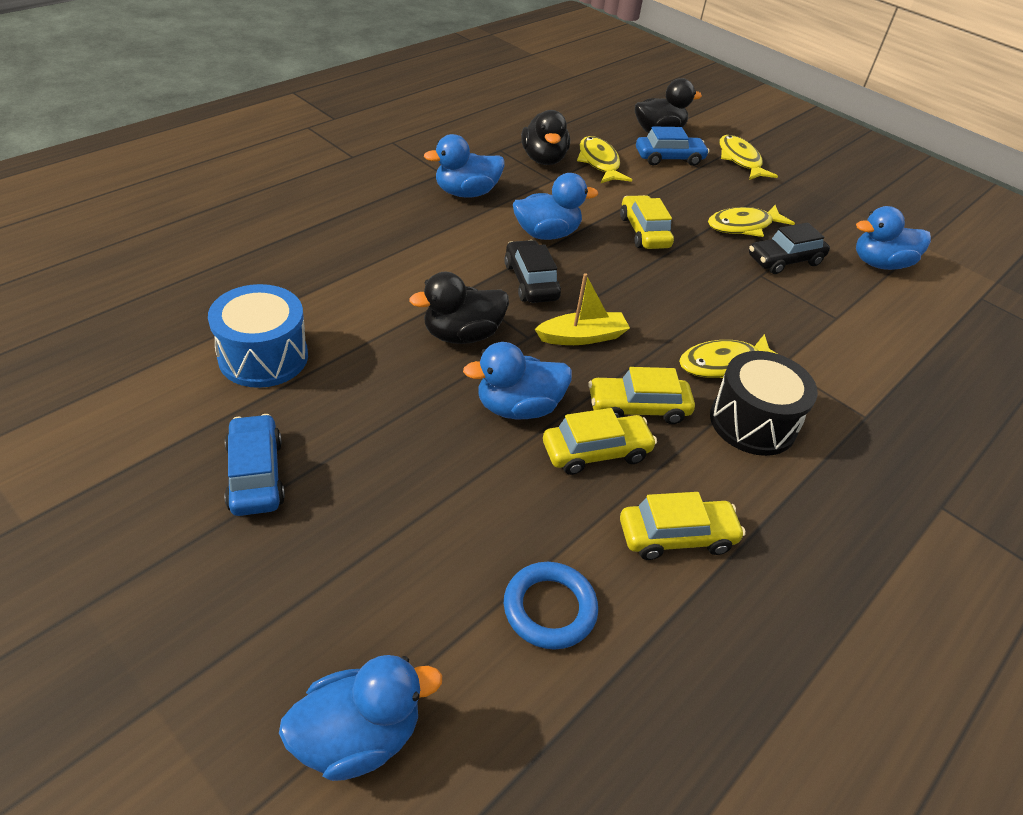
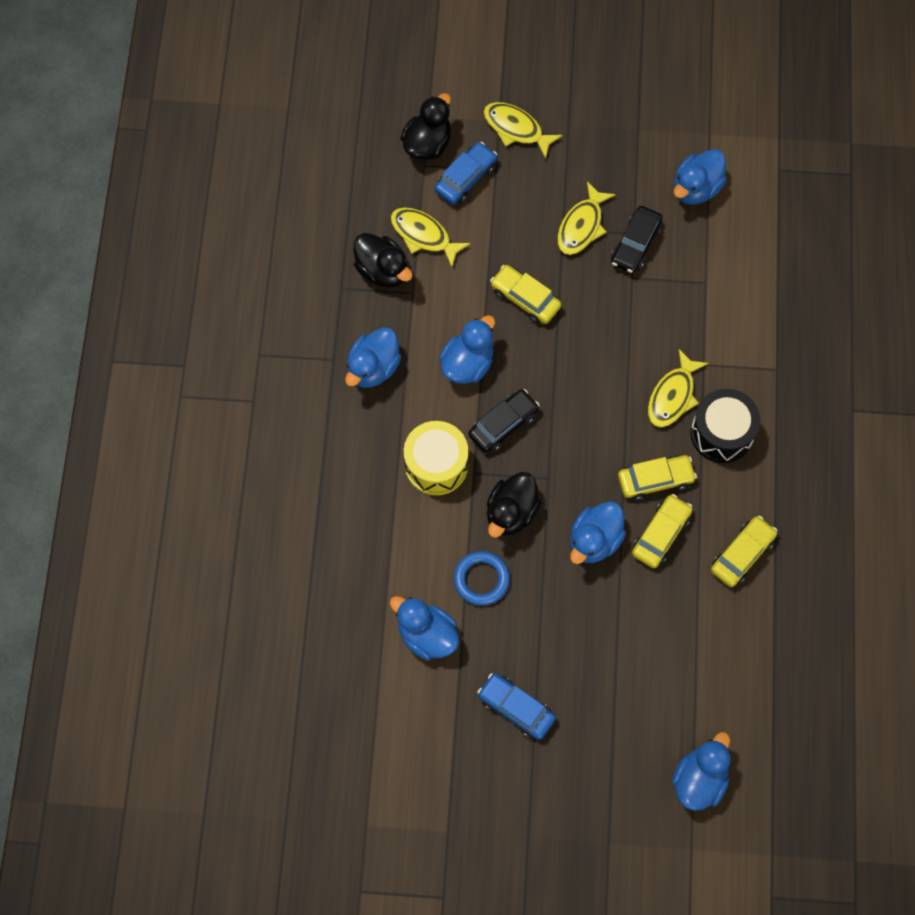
camera: 35 degrees left, 25 degrees up
blue drum [208,284,308,388] -> blue duck [390,596,459,660]
black car [504,240,561,303] -> black car turned 105 degrees clockwise [469,389,540,453]
blue ring [504,562,598,650] -> blue ring moved to [454,551,510,606]
yellow boat [535,273,630,345] -> none
yellow car [588,367,695,424] -> yellow car turned 150 degrees counterclockwise [618,455,697,500]
none -> yellow drum [404,421,468,495]

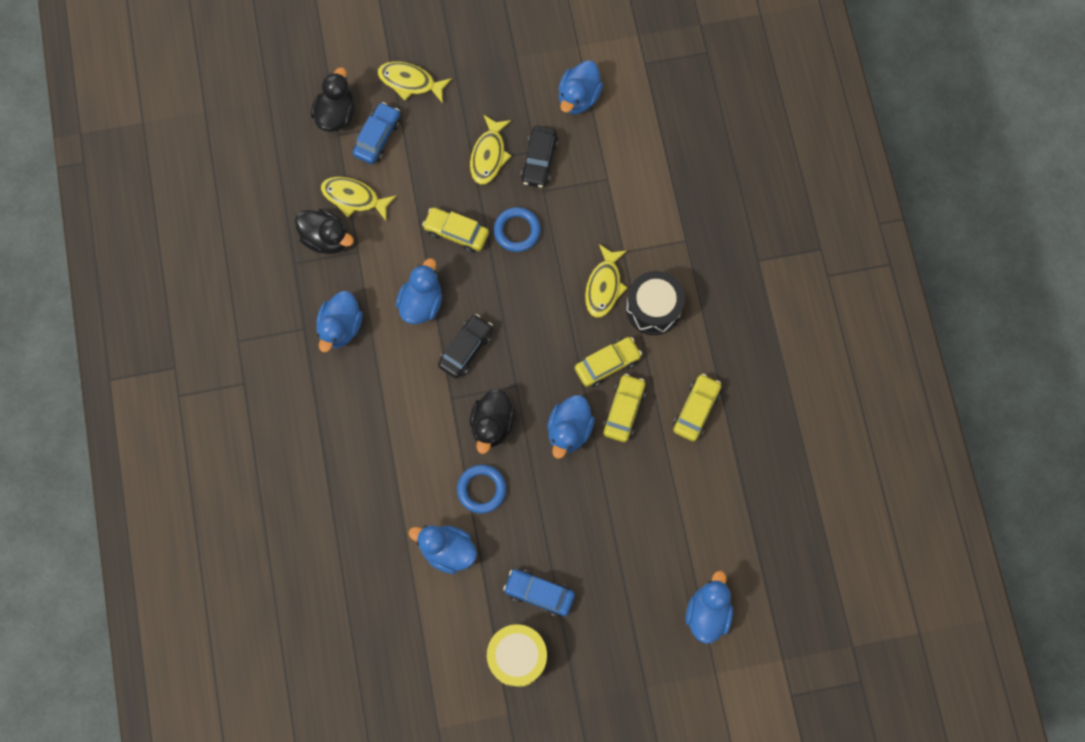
camera: 15 degrees left, 5 degrees up
yellow drum [404,421,468,495] -> yellow drum moved to [487,624,547,687]
none -> blue ring [494,207,541,252]

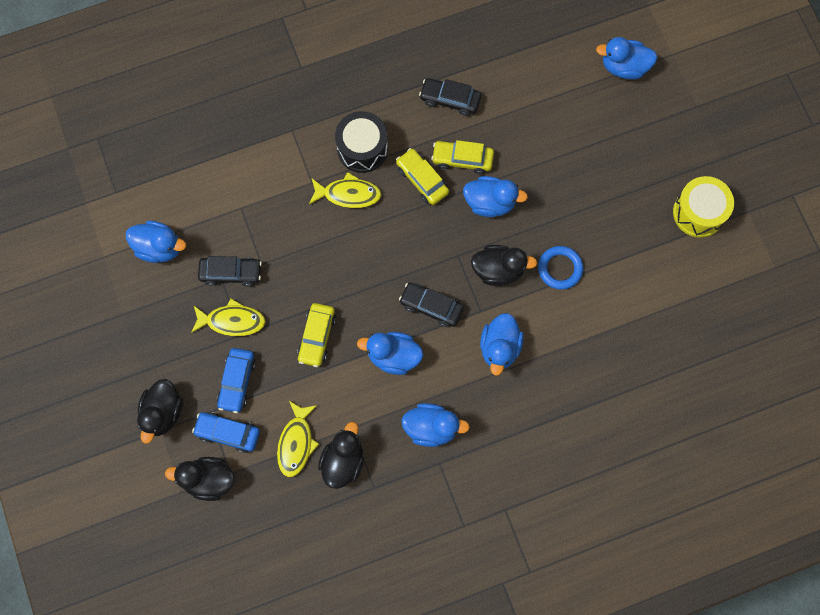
camera: 100 degrees left, 0 degrees up
yellow fish [378,61,452,103] -> black duck [137,379,183,444]
blue duck [408,525,477,574] -> blue duck moved to [480,313,524,376]
blue ring [494,207,541,252] -> none
blue car [503,569,575,617] -> blue car moved to [217,348,256,413]
yellow car [673,374,721,441] -> black car [419,78,481,116]

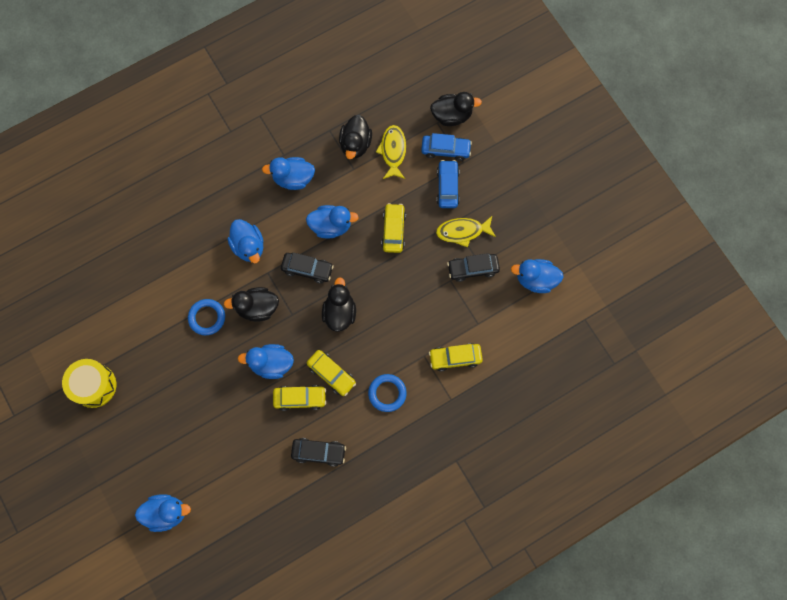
camera: 170 degrees right, 0 degrees up
black duck [137,379,183,444] -> black duck moved to [322,277,356,332]
yellow fish [309,172,382,208] -> none
black drum [335,111,388,173] -> blue ring [368,374,407,412]
blue duck [480,313,524,376] -> blue duck turned 150 degrees clockwise [227,219,264,263]
none -> yellow car [429,343,483,371]

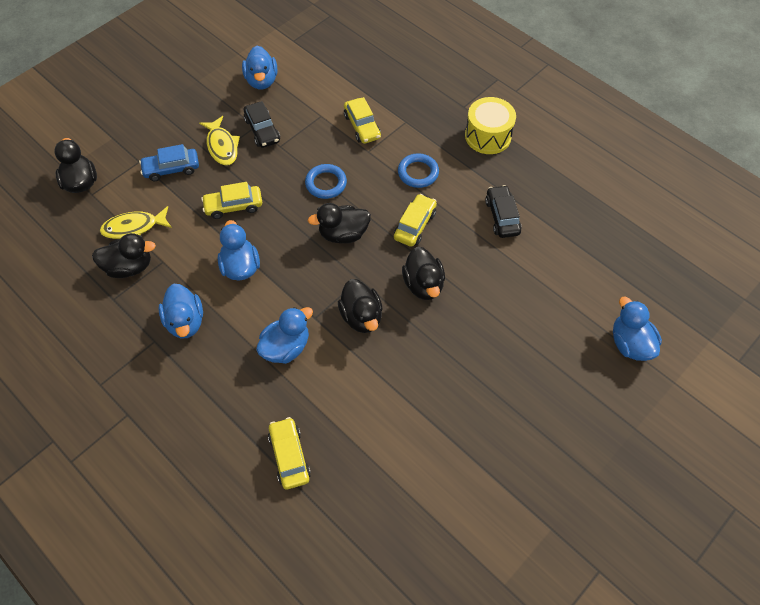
camera: 105 degrees left, 15 degrees down
yellow drum [62,359,116,408] -> yellow drum moved to [465,97,516,154]
blue ring [188,299,225,335] -> blue ring moved to [305,164,347,199]
blue duck [238,344,294,379] -> black duck [402,247,445,300]
yellow car [273,385,326,411] -> yellow car moved to [268,417,311,489]
black car [281,252,334,284] -> none
blue car [421,133,472,161] -> none

